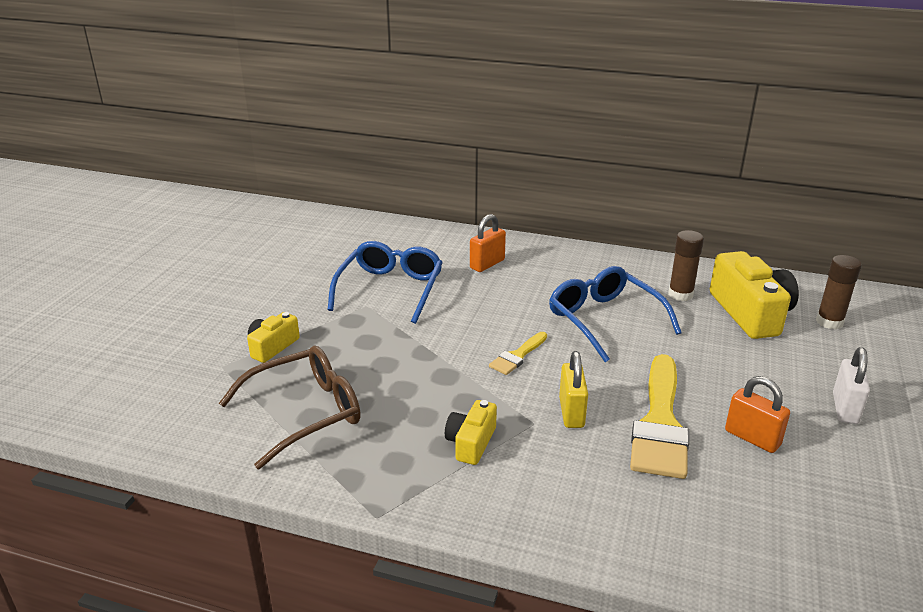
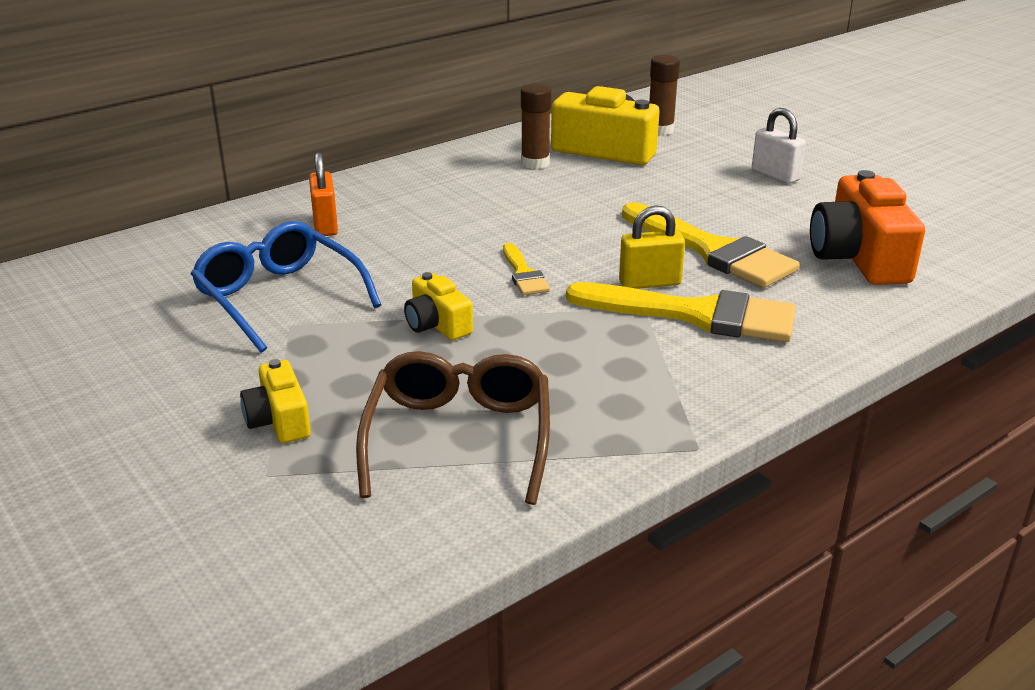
camera: 55 degrees left, 0 degrees up
yellow camera [445,400,497,465] -> yellow camera moved to [404,272,473,340]
blue glasses [549,266,682,362] -> none
yellow padlock [559,351,588,428] -> yellow padlock turned 45 degrees counterclockwise [619,206,685,289]
orange padlock [725,376,790,453] -> none
none -> yellow brush [566,282,796,342]
none -> orange camera [810,170,925,285]

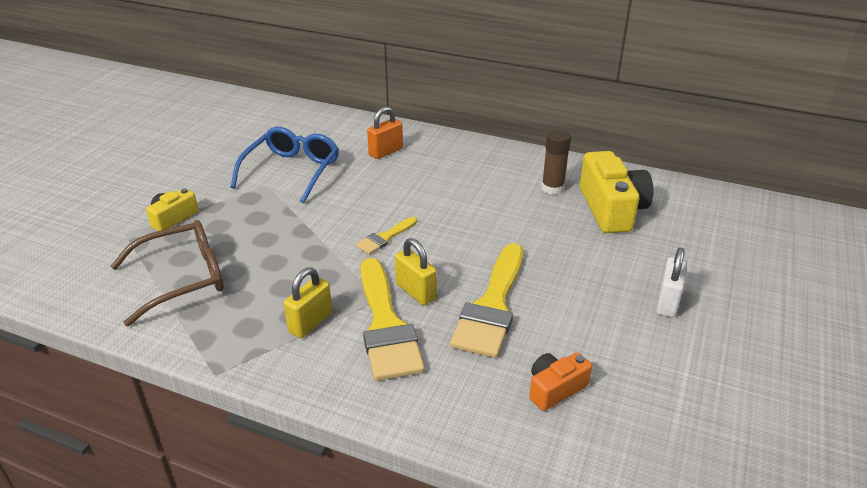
camera: 60 degrees right, 5 degrees up
yellow camera [404,272,473,340] -> none
brown glue stick [649,55,680,135] -> none
orange camera [810,170,925,285] -> orange camera [529,352,592,411], size x0.54
none -> yellow padlock [284,267,332,338]

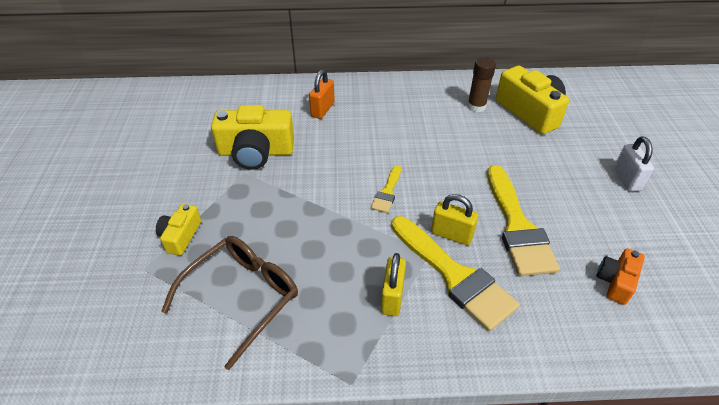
camera: 25 degrees left, 10 degrees up
blue glasses [230,127,339,204] -> yellow camera [211,105,294,170]

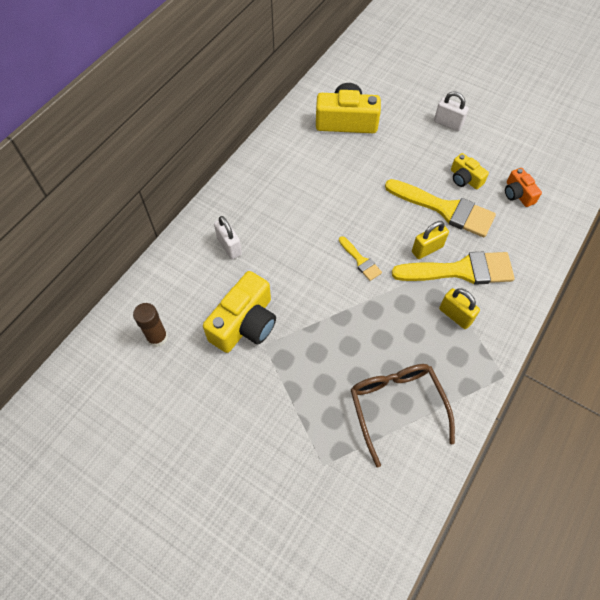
camera: 55 degrees left, 15 degrees up
yellow camera [156,204,201,256] -> yellow camera moved to [451,153,489,189]
orange padlock [309,70,335,119] -> white padlock [214,216,242,259]
brown glue stick [467,57,496,112] -> brown glue stick moved to [133,303,168,347]

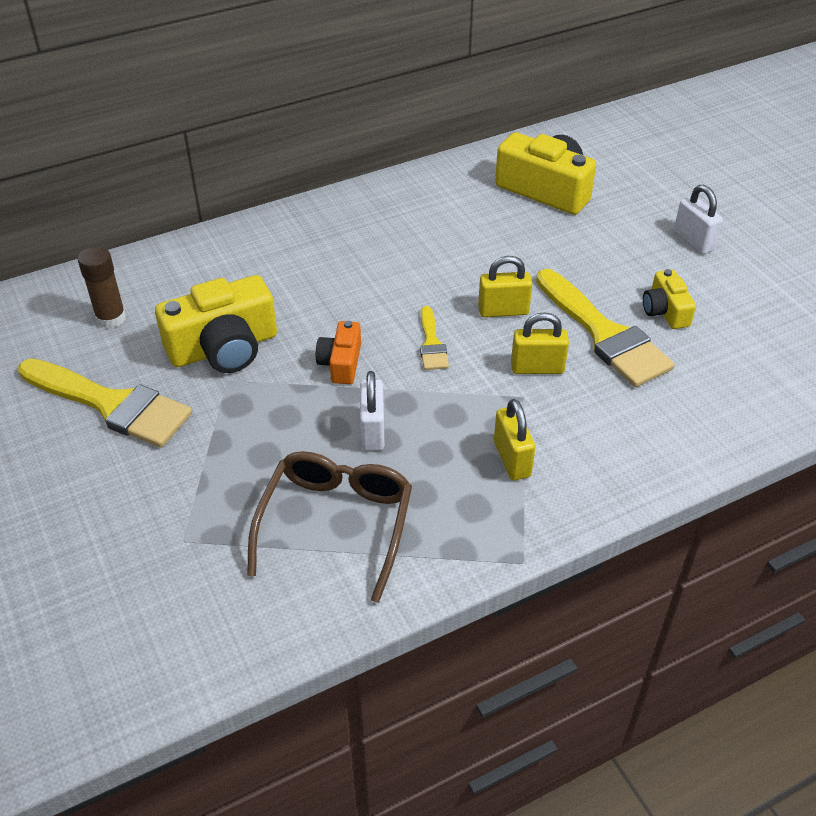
camera: 30 degrees right, 15 degrees down
white padlock [214,216,242,259] -> white padlock moved to [360,371,384,451]
yellow brush [392,252,515,285] -> yellow brush moved to [18,359,192,447]
orange camera [505,168,542,207] -> orange camera moved to [316,321,361,384]
none -> yellow padlock [478,256,533,317]

